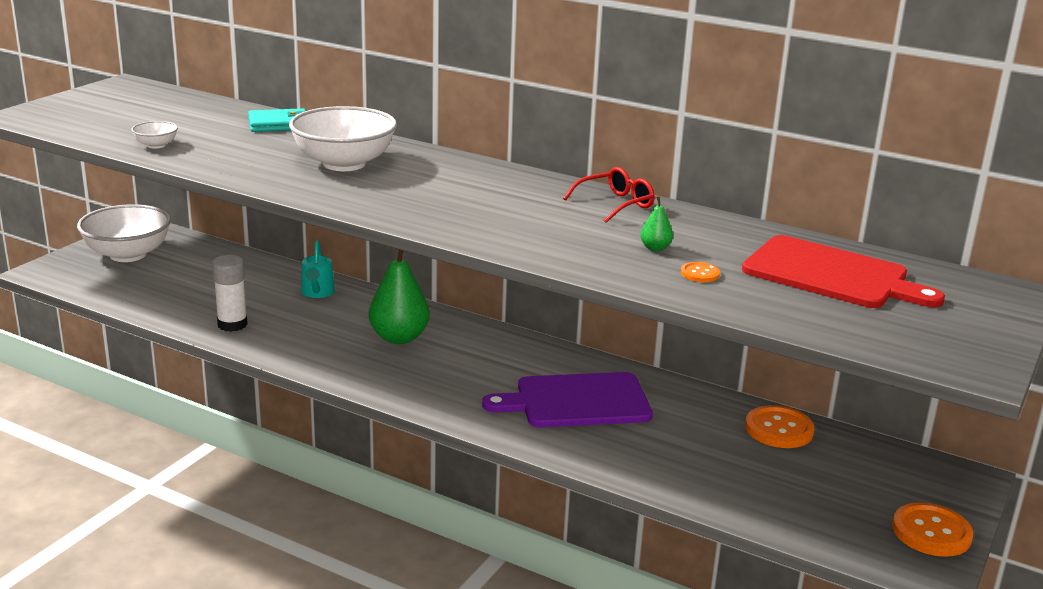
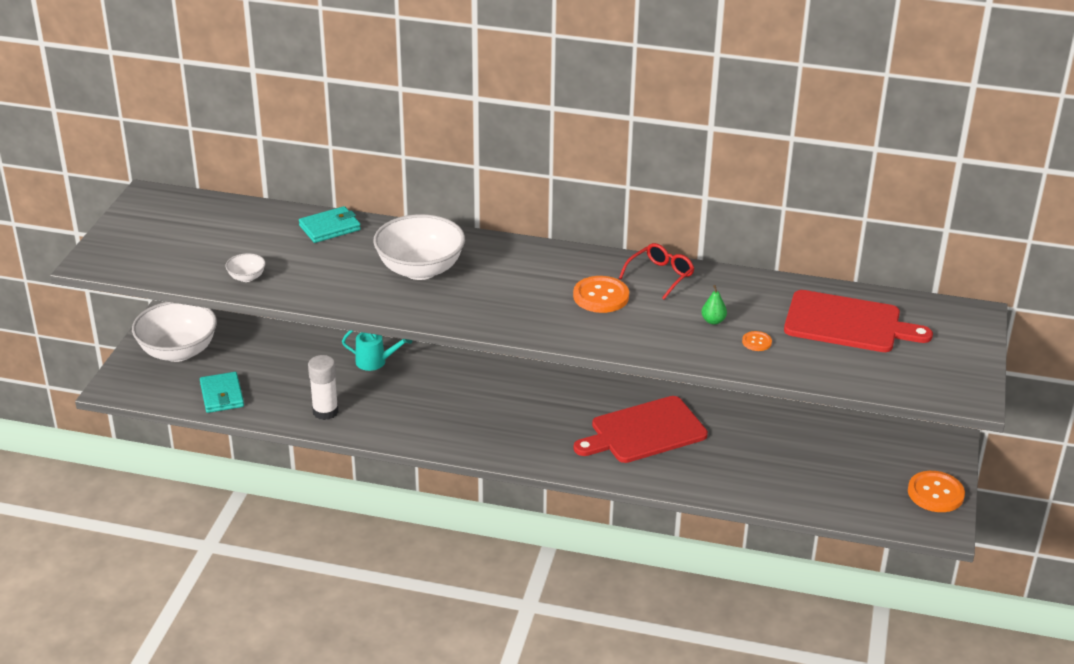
camera: 15 degrees left, 10 degrees up
turquoise watering can [301,240,335,298] -> turquoise watering can turned 60 degrees counterclockwise [342,330,412,371]
green pear [369,249,430,344] -> none
purple cutting board [482,372,653,427] -> red cutting board [574,396,708,463]
orange button [745,405,814,448] -> orange button moved to [573,276,629,313]
none -> turquoise wallet [200,372,244,413]

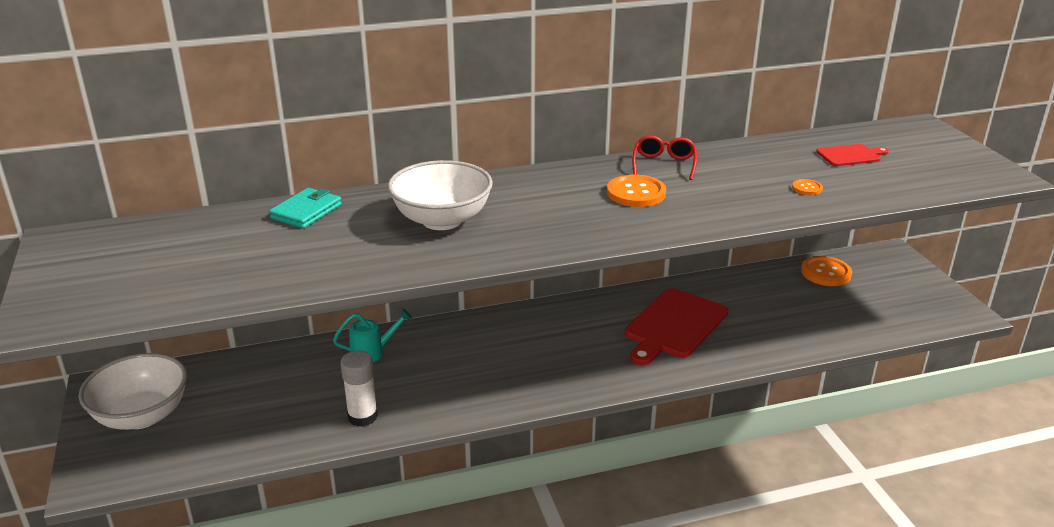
camera: 30 degrees left, 5 degrees down
turquoise wallet [200,372,244,413] -> none
white bowl [225,253,266,282] -> none
green pear [701,285,727,325] -> none
red cutting board [784,290,933,352] -> red cutting board [816,144,889,166], size x0.52
orange button [908,471,965,512] -> orange button moved to [801,256,852,286]

